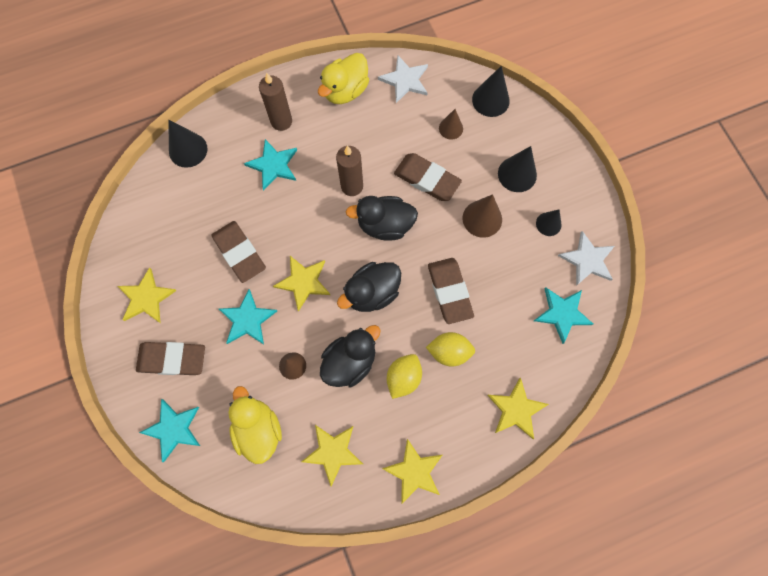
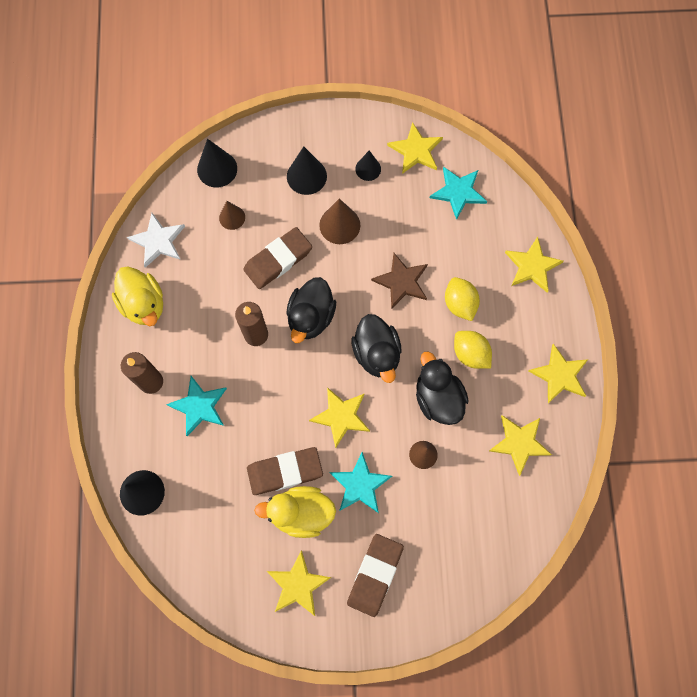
camera: 70 degrees left, 0 degrees up
turquoise star [139,399,200,462] -> none
yellow duck [229,386,282,464] -> yellow duck moved to [254,486,336,538]
yellow lemon [426,332,475,367] -> yellow lemon turned 45 degrees counterclockwise [445,277,480,321]
brown eraser [428,258,474,324] -> brown star [371,253,428,309]
white star [558,231,615,286] -> yellow star [387,122,443,174]

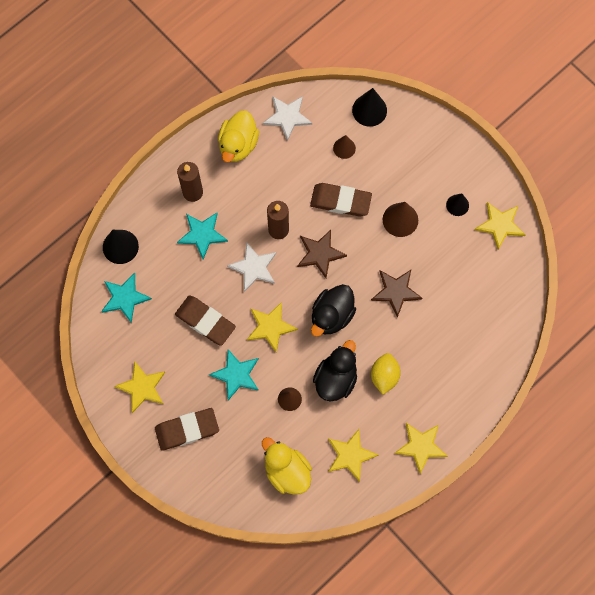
camera: 50 degrees right, 0 degrees up
yellow duck [254,486,336,538] -> yellow duck moved to [262,437,312,494]
black duck [286,277,336,343] -> brown star [297,230,347,278]
black cone [287,147,327,195] -> none
turquoise star [430,166,487,220] -> turquoise star moved to [101,273,152,323]
yellow lemon [445,277,480,321] -> none
yellow star [505,236,564,292] -> none
none -> white star [227,243,276,292]

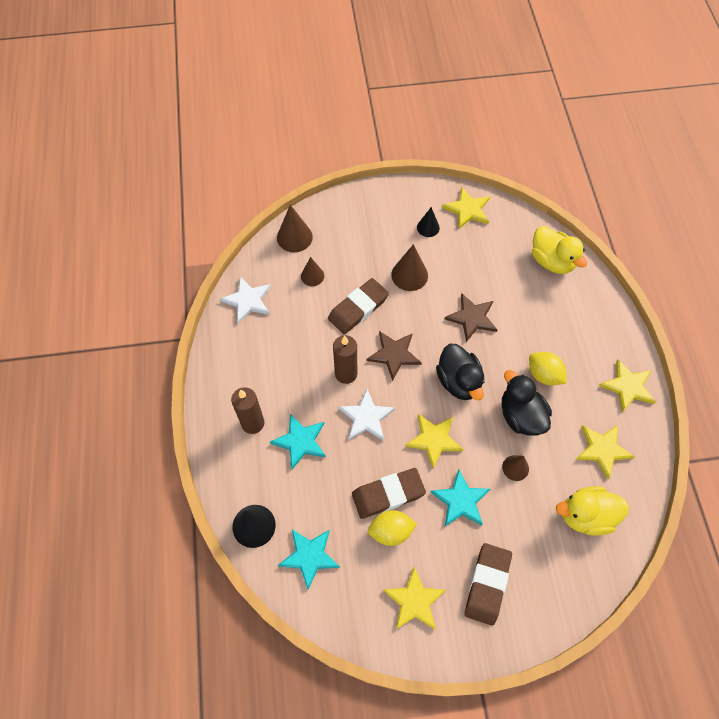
camera: 55 degrees left, 10 degrees down
yellow duck [218,110,259,162] -> yellow duck moved to [532,226,587,274]
black cone [352,88,387,127] -> brown cone [277,205,313,252]
none -> yellow lemon [368,510,417,546]

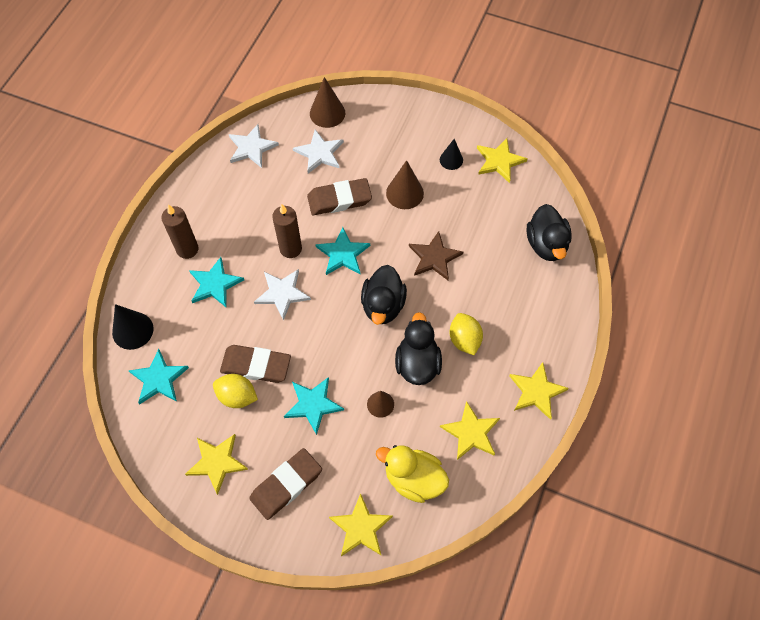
camera: 30 degrees right, 0 degrees up
brown cone [301,257,324,286] -> white star [293,130,344,173]
brown star [367,331,422,381] -> turquoise star [315,227,370,275]
yellow star [405,414,464,468] -> yellow star moved to [329,493,393,556]
yellow duck [532,226,587,274] -> black duck [527,204,572,261]

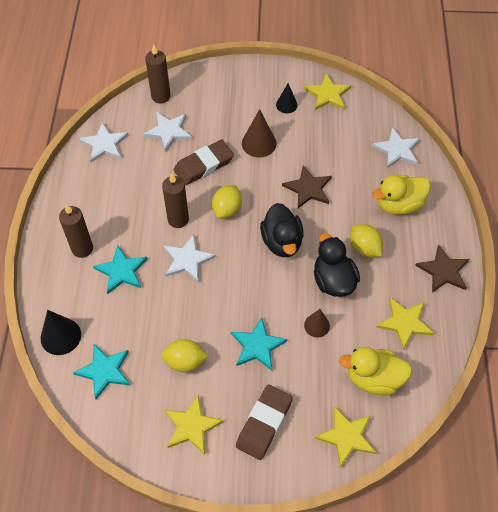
camera: 20 degrees left, 5 degrees down
brown eraser [220,345,291,383] -> none
brown cone [310,77,345,128] -> brown candle [145,44,171,103]
turquoise star [315,227,370,275] -> yellow lemon [212,185,242,219]
yellow star [509,362,569,420] -> brown star [415,245,469,293]
black duck [527,204,572,261] -> white star [371,127,420,168]
none -> yellow duck [372,175,431,215]

